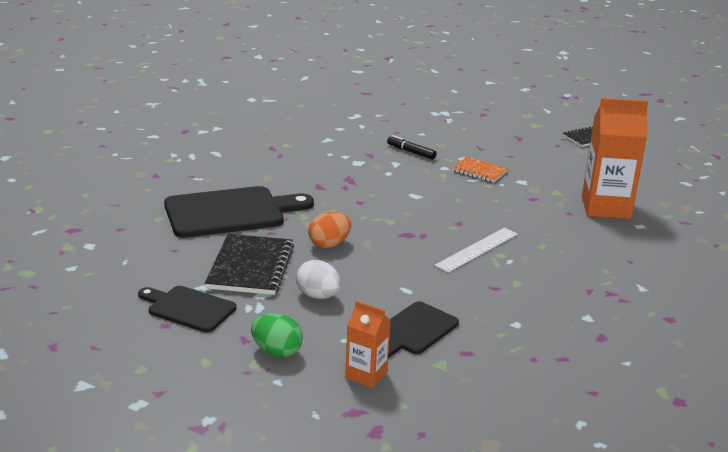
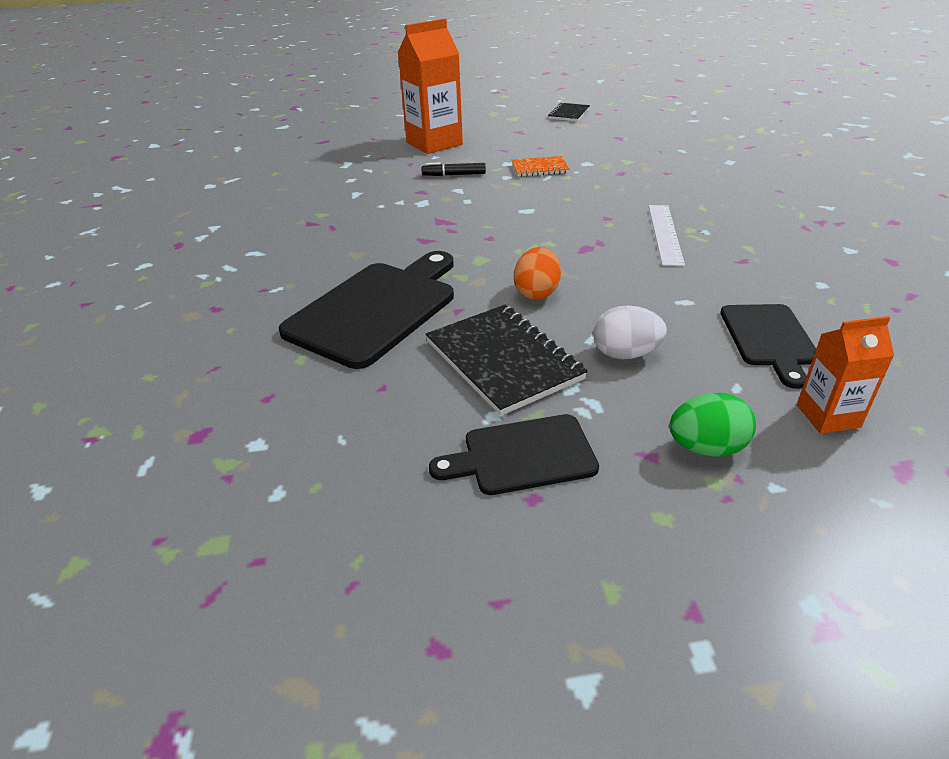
camera: 35 degrees left, 10 degrees up
orange carton [582,98,648,219] -> orange carton moved to [398,18,463,154]

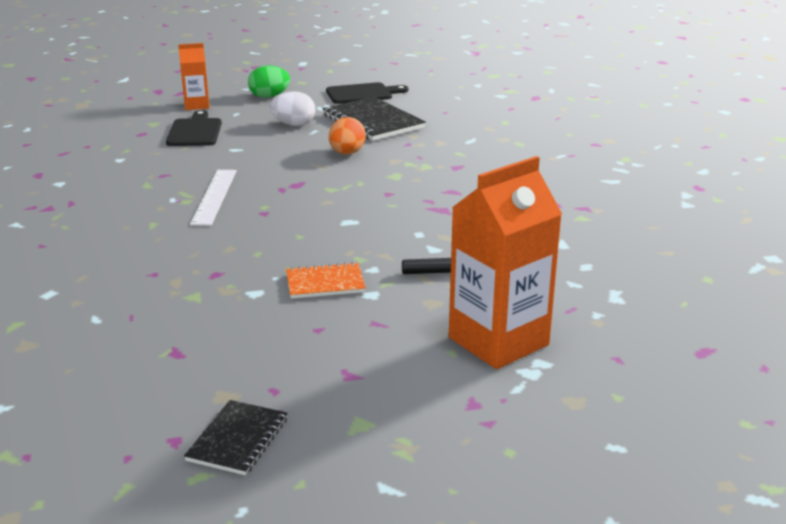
camera: 175 degrees right, 10 degrees down
black cutting board [279,251,454,369] -> none

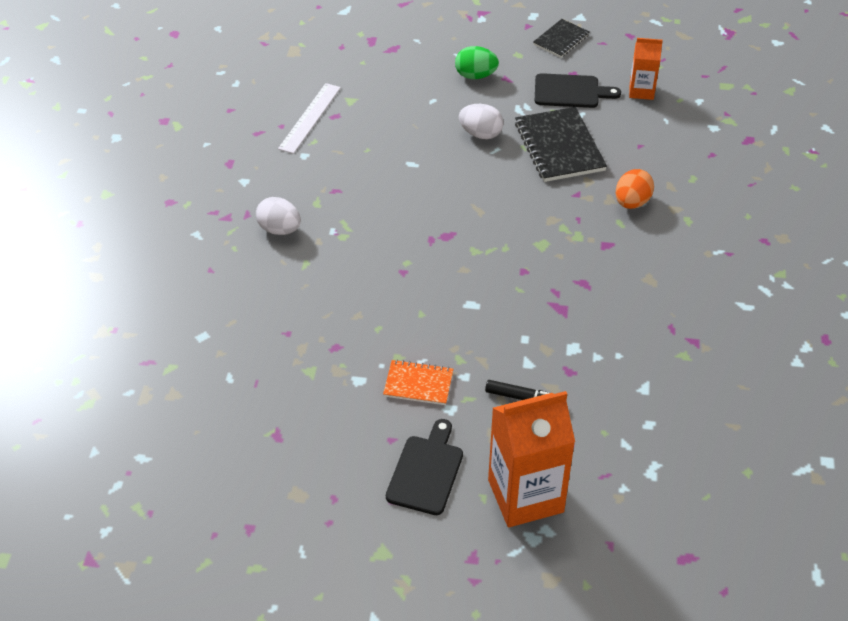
camera: 20 degrees right, 20 degrees up
black cutting board [166,110,222,146] -> black cutting board moved to [386,419,463,515]
orange carton [178,43,210,110] -> orange carton moved to [629,38,663,100]
black notebook [184,400,288,475] -> black notebook moved to [533,19,590,58]
white ruler [190,170,237,226] -> white ruler moved to [278,83,341,154]
orange egg [329,117,366,155] -> orange egg moved to [616,169,654,209]
none -> white egg [256,197,301,235]

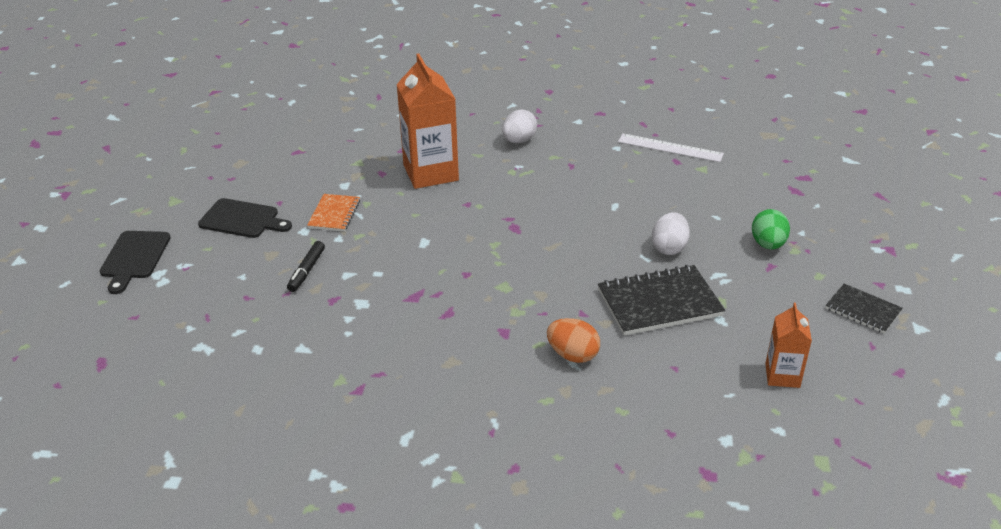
camera: 90 degrees right, 10 degrees down
orange carton [488,391,575,527] -> orange carton moved to [396,54,459,189]
black cutting board [535,73,621,108] -> black cutting board moved to [100,231,171,294]

